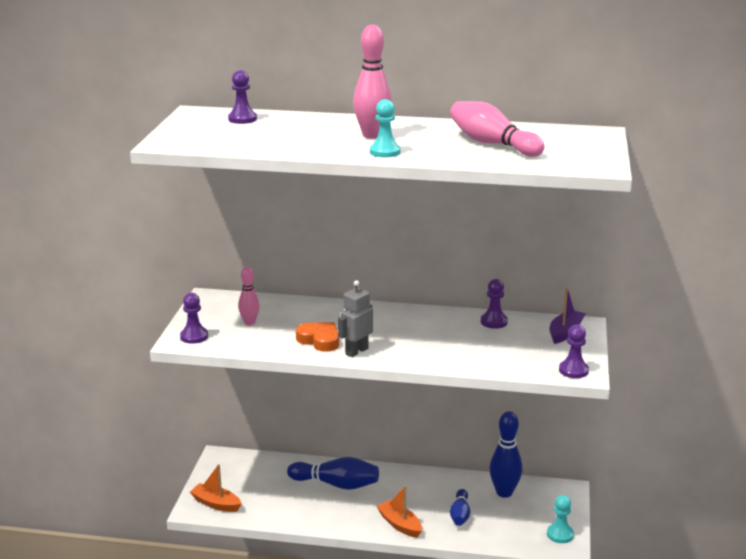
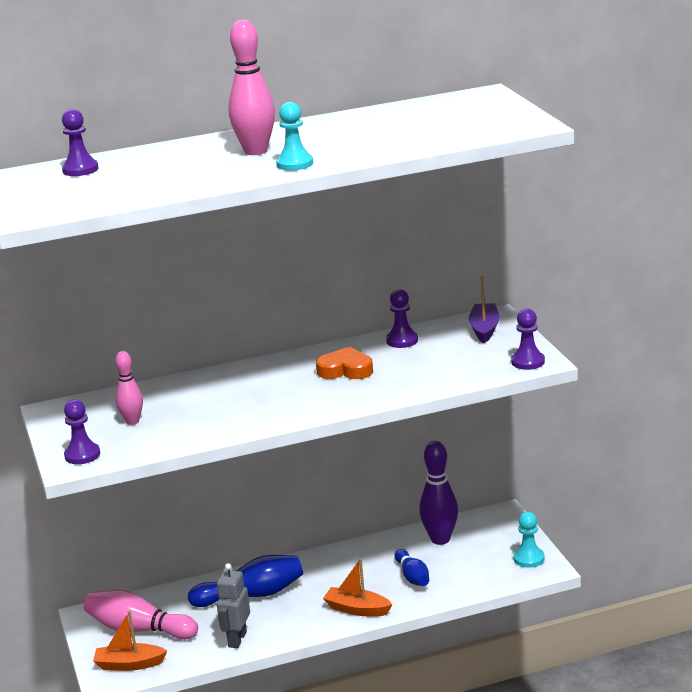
camera: 25 degrees left, 0 degrees up
orange heart [296,322,339,352] -> orange heart moved to [316,347,373,379]
grey robot [338,280,373,357] -> grey robot moved to [217,563,250,648]
pink bowling pin [450,101,545,157] -> pink bowling pin moved to [84,590,198,640]
blue bowling pin [490,411,522,498] -> purple bowling pin [419,441,458,545]

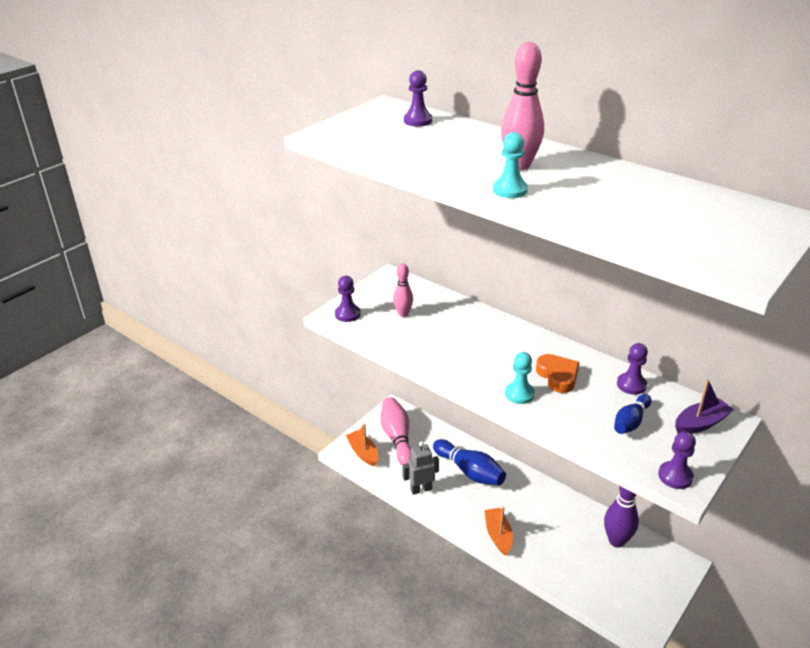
camera: 55 degrees right, 10 degrees up
blue bowling pin [395,549,429,586] -> blue bowling pin moved to [614,394,651,434]
turquoise pawn [513,512,545,568] -> turquoise pawn moved to [505,352,535,404]

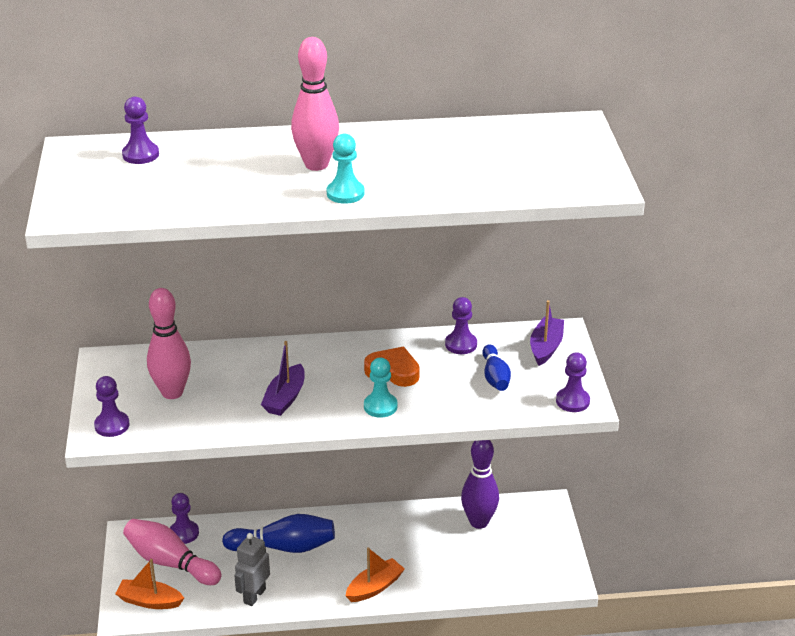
camera: 45 degrees left, 0 degrees up
pink bowling pin [393,263,413,317] -> pink bowling pin [147,288,191,399], size x1.64
orange boat [484,507,513,556] -> orange boat turned 105 degrees clockwise [346,547,405,602]
none -> purple pawn [170,493,199,544]
none -> purple boat [261,341,305,416]

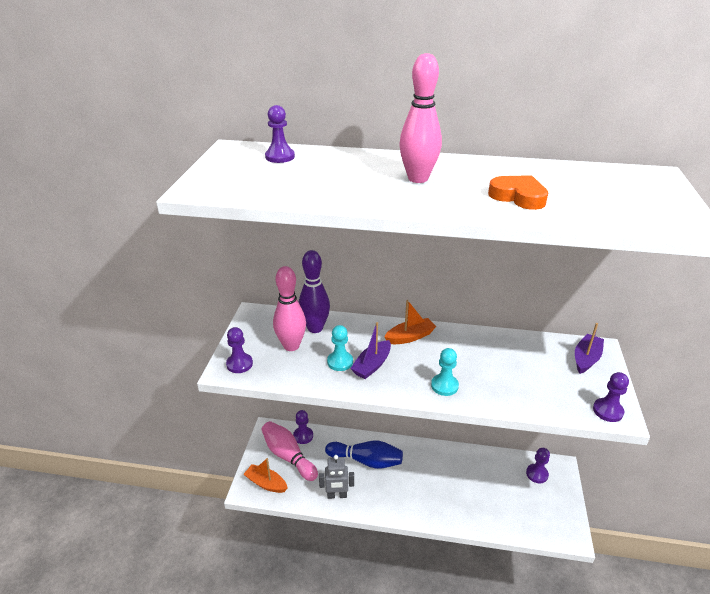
camera: 15 degrees right, 0 degrees up
grey robot [234,533,270,606] -> grey robot turned 135 degrees counterclockwise [319,455,354,499]
turquoise pawn [327,134,364,204] -> turquoise pawn moved to [327,325,353,371]
orange boat [346,547,405,602] -> orange boat moved to [385,300,436,344]
orange heart [364,347,420,387] -> orange heart moved to [488,175,548,210]
purple pawn [445,297,477,354] -> purple pawn moved to [526,448,550,483]
purple bowling pin [461,440,499,529] -> purple bowling pin moved to [299,250,330,333]
blue bowling pin [482,344,511,391] -> none

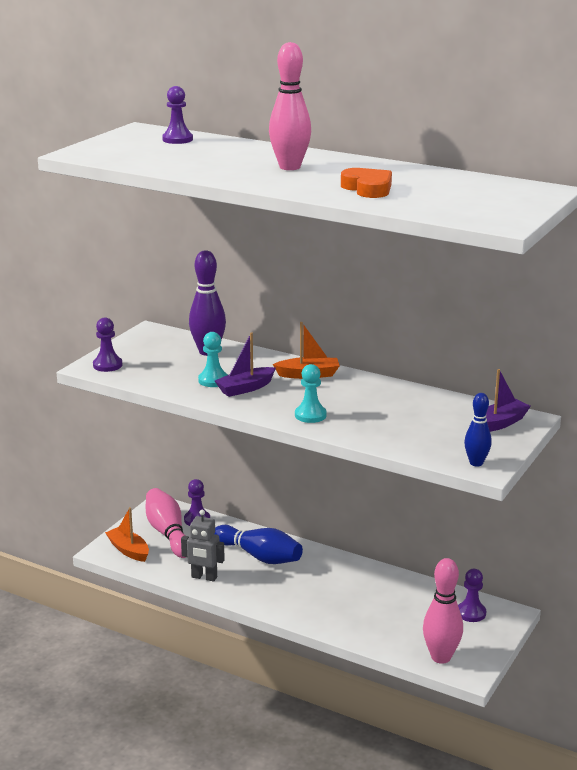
camera: 20 degrees right, 10 degrees down
pink bowling pin [273,266,306,351] -> pink bowling pin moved to [423,558,463,664]
purple pawn [593,372,629,422] -> blue bowling pin [464,393,492,466]

